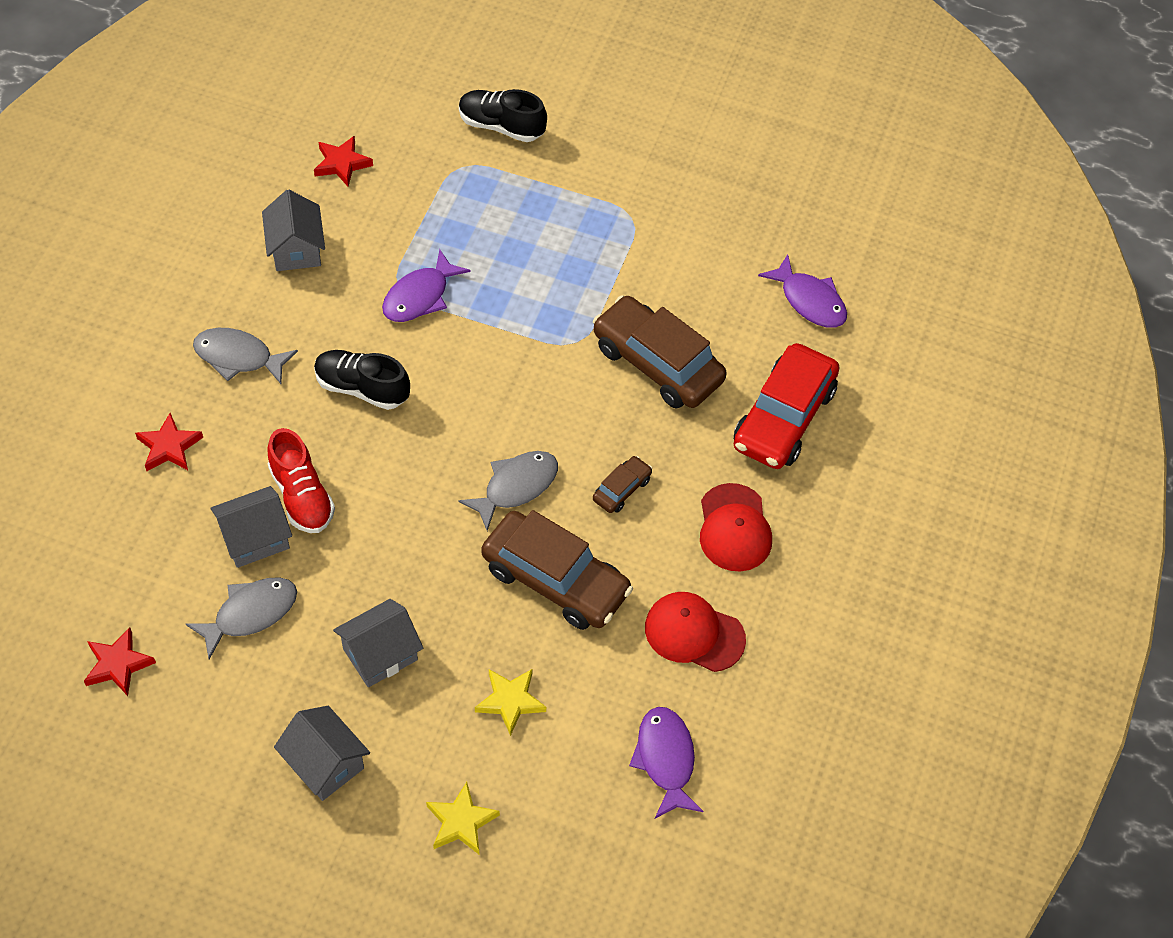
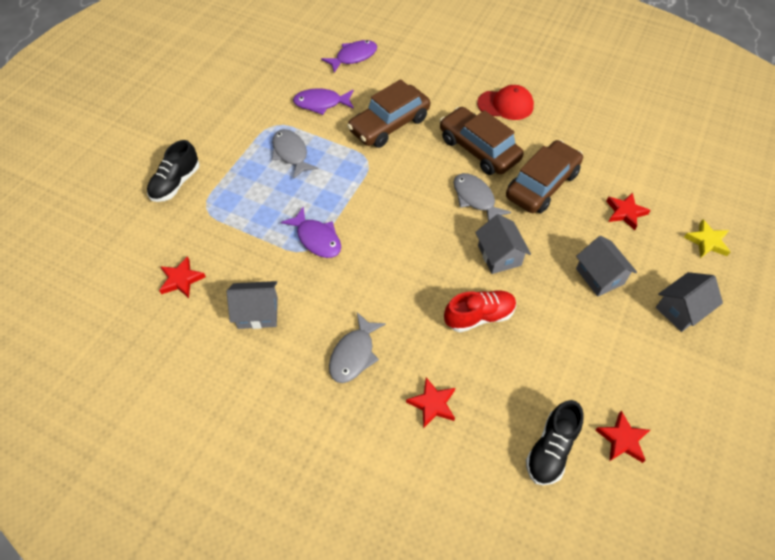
camera: 80 degrees left, 0 degrees up
grey fish [186,577,297,659] -> grey fish moved to [272,129,318,179]
grey house [211,486,292,568] -> grey house moved to [475,214,531,274]
black shoe [314,350,410,410] -> black shoe moved to [526,400,584,485]
yellow star [475,669,546,736] -> red star [606,192,651,230]
brown car [593,456,652,513] -> brown car [440,107,524,175], size x2.17
purple fish [629,707,703,819] -> purple fish moved to [293,88,354,115]
red cap [645,592,746,672] -> none
red car [734,343,839,469] -> none

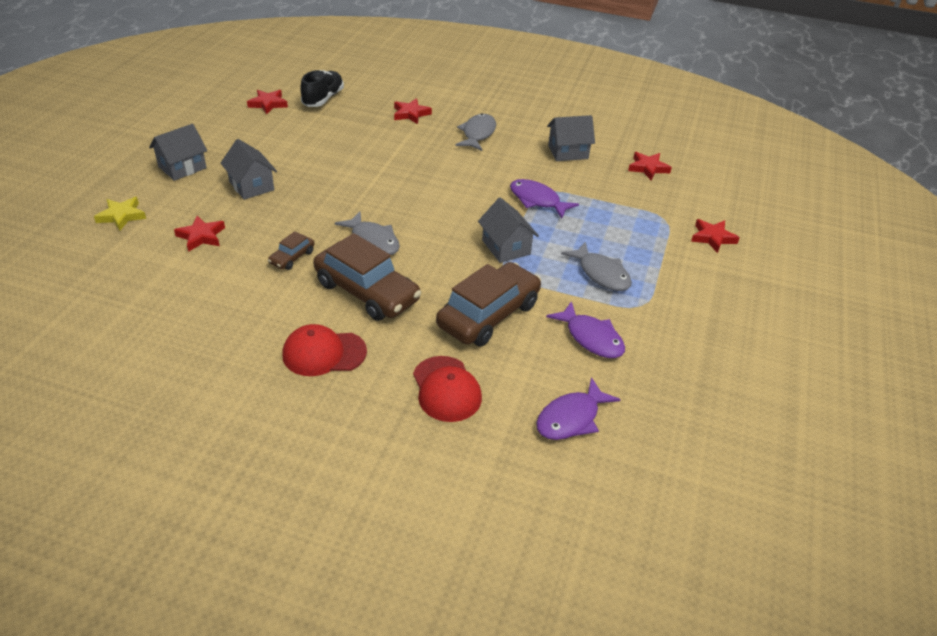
camera: 170 degrees right, 15 degrees down
black shoe [147,140,199,202] -> red star [691,219,740,253]
purple fish [293,88,354,115] -> purple fish turned 60 degrees clockwise [546,301,625,358]
red shoe [444,290,516,332] -> none
grey house [475,214,531,274] -> grey house moved to [478,198,539,263]
brown car [506,140,583,213] -> brown car [268,231,314,270], size x0.46
none -> red cap [413,356,482,422]

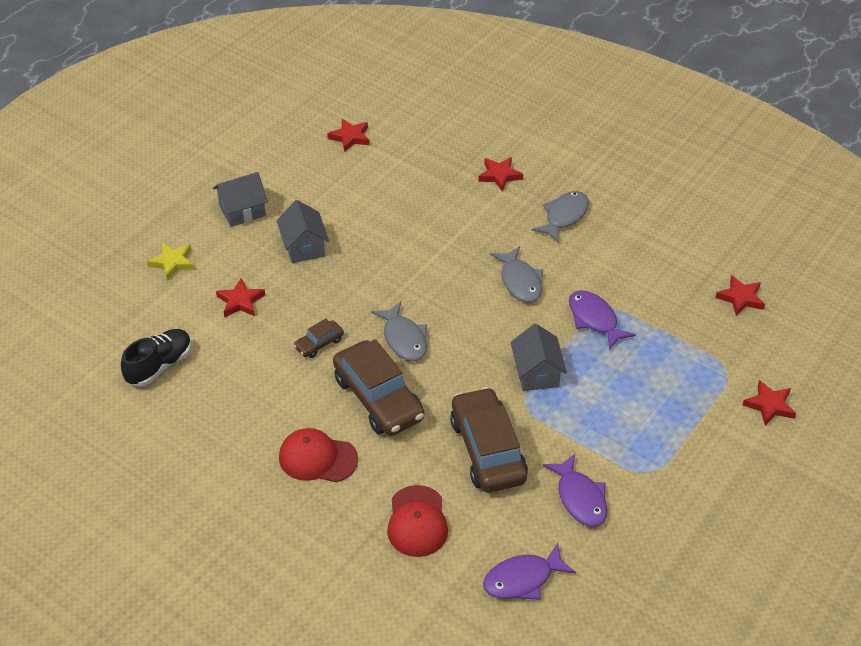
camera: 20 degrees right, 5 degrees up
black shoe [300,70,344,107] -> black shoe moved to [121,329,192,386]
brown car [436,262,541,346] -> brown car turned 75 degrees counterclockwise [450,387,528,492]
grey house [547,115,595,161] -> none
grey fish [561,241,632,291] -> grey fish moved to [490,246,543,303]

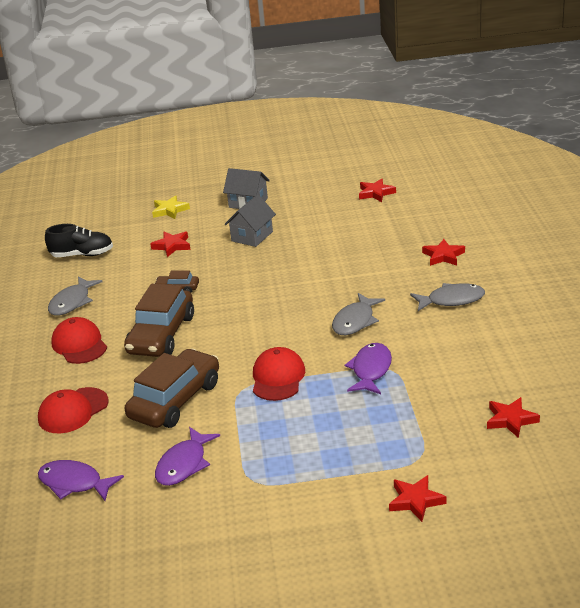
camera: 50 degrees right, 15 degrees down
grey fish [371,301,427,361] -> grey fish moved to [48,276,103,316]
grey house [511,324,567,391] -> red cap [253,347,305,401]

